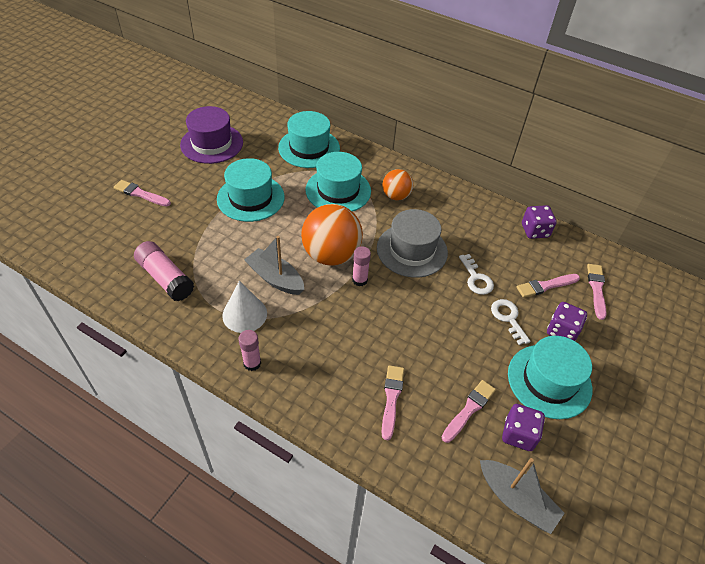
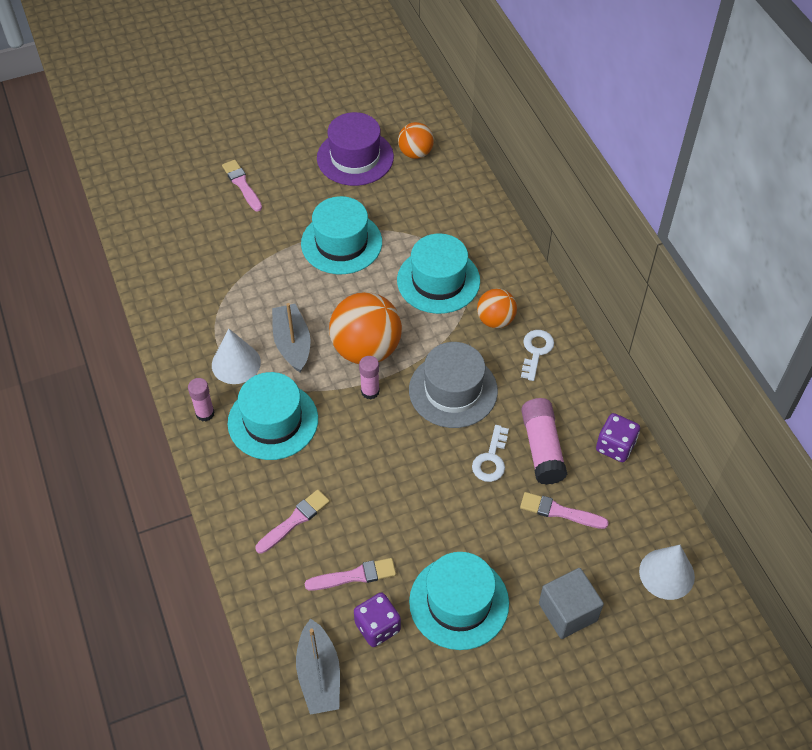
camera: 40 degrees right, 5 degrees up
pink glue stick [134,241,194,301] -> pink glue stick moved to [521,398,567,485]
turquoise hat [278,111,340,168] -> turquoise hat moved to [228,372,318,460]
white key [491,299,531,345] -> white key moved to [521,330,554,381]
purple dice [547,302,587,341] -> none
pink brush [587,264,607,320] -> none
none -> orange ball [398,122,434,159]
none -> grey cube [539,568,604,639]
none -> white cone [639,545,695,600]

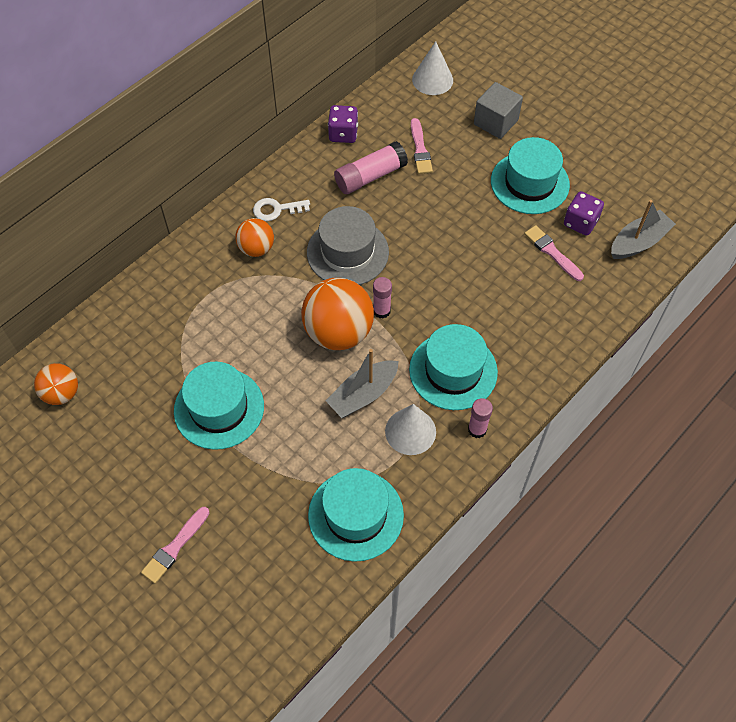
camera: 115 degrees left, 5 degrees up
pink brush [256,489,330,554] -> none
purple hat [317,112,394,186] -> none
turquoise hat [397,234,480,314] -> turquoise hat moved to [308,468,404,562]
white key [472,425,509,482] -> none

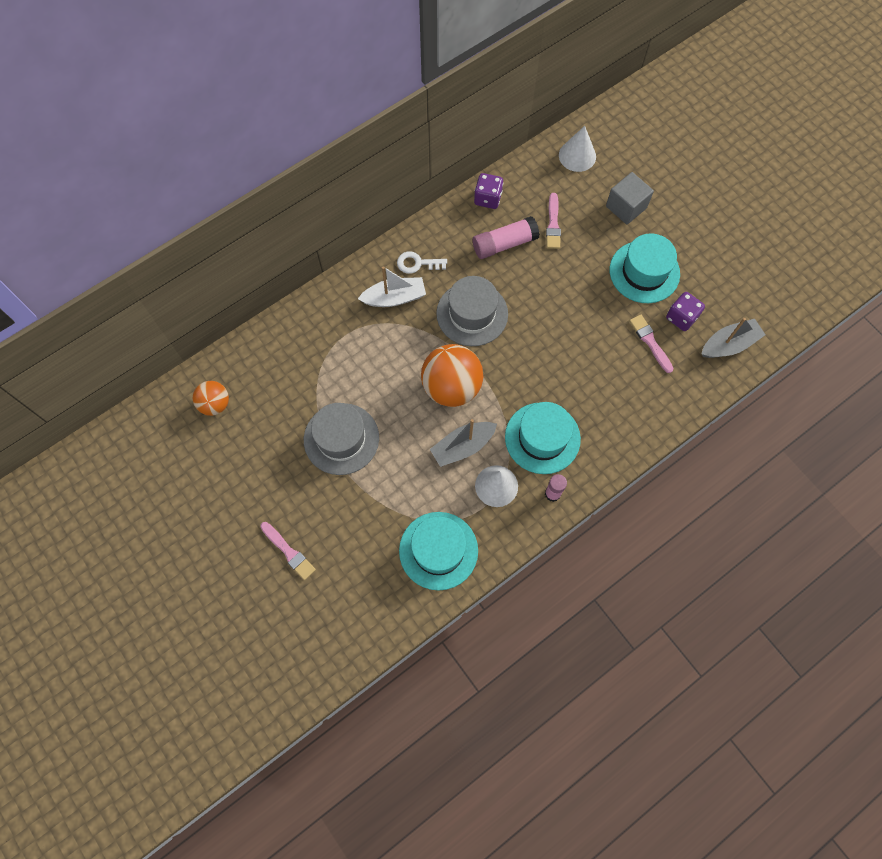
camera: 10 degrees right, 10 degrees up
pink brush [141,507,209,584] -> pink brush turned 90 degrees counterclockwise [260,522,316,580]
turquoise hat [174,362,264,450] -> grey hat [304,403,379,475]
orange ball [235,218,274,257] -> white boat [358,266,426,307]
pink glue stick [373,277,392,319] -> none

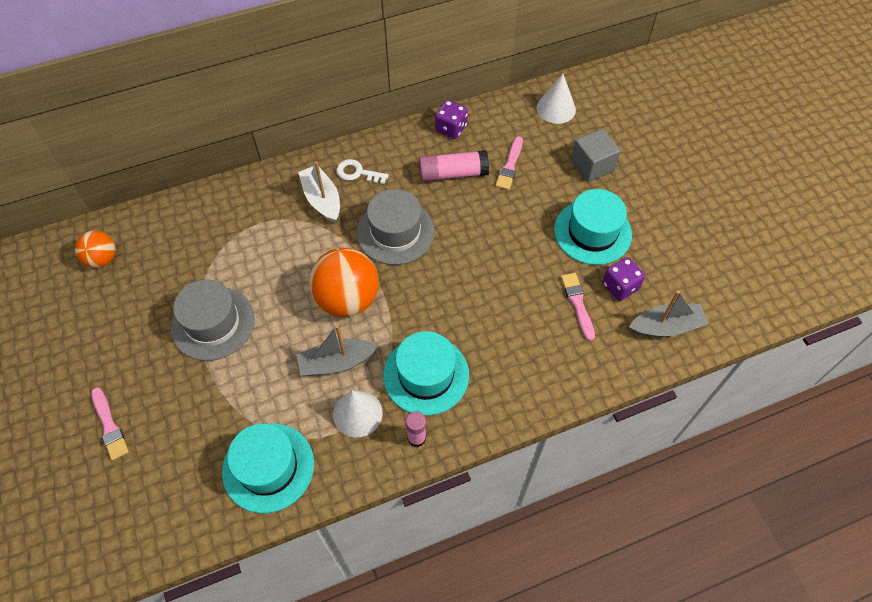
camera: 15 degrees right, 10 degrees down
white boat [358,266,426,307] -> white boat turned 120 degrees counterclockwise [298,161,340,223]

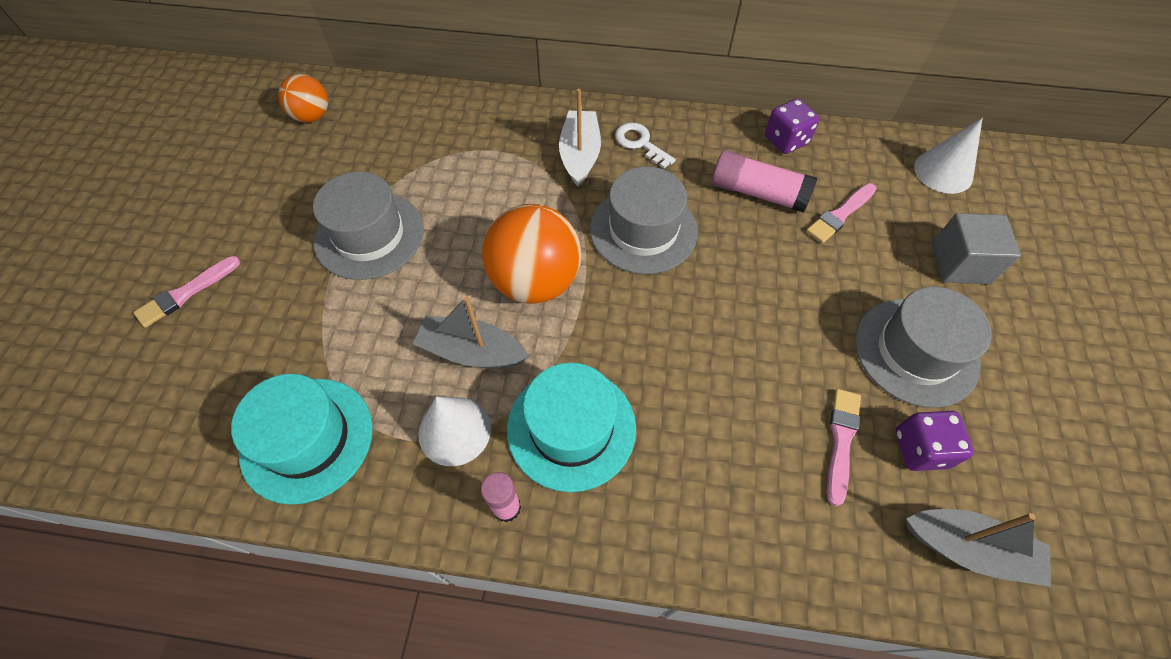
camera: 30 degrees right, 0 degrees up
pink brush [91,387,129,461] -> pink brush turned 45 degrees clockwise [133,256,240,328]
turquoise hat [554,189,632,265] -> grey hat [855,287,992,408]

